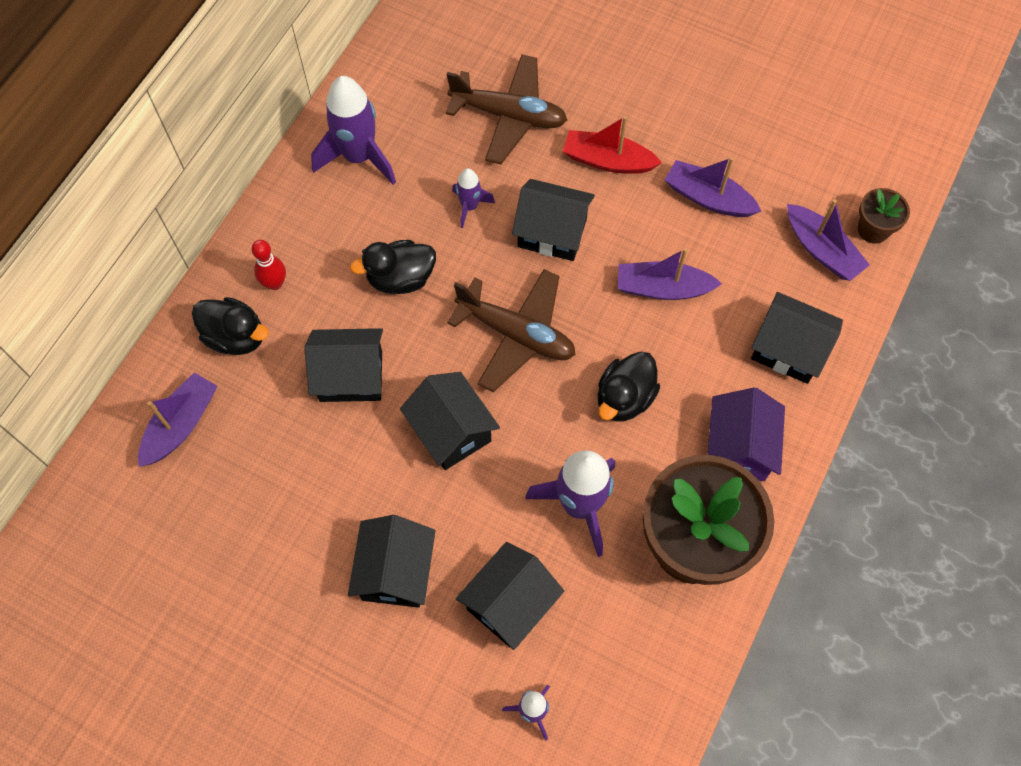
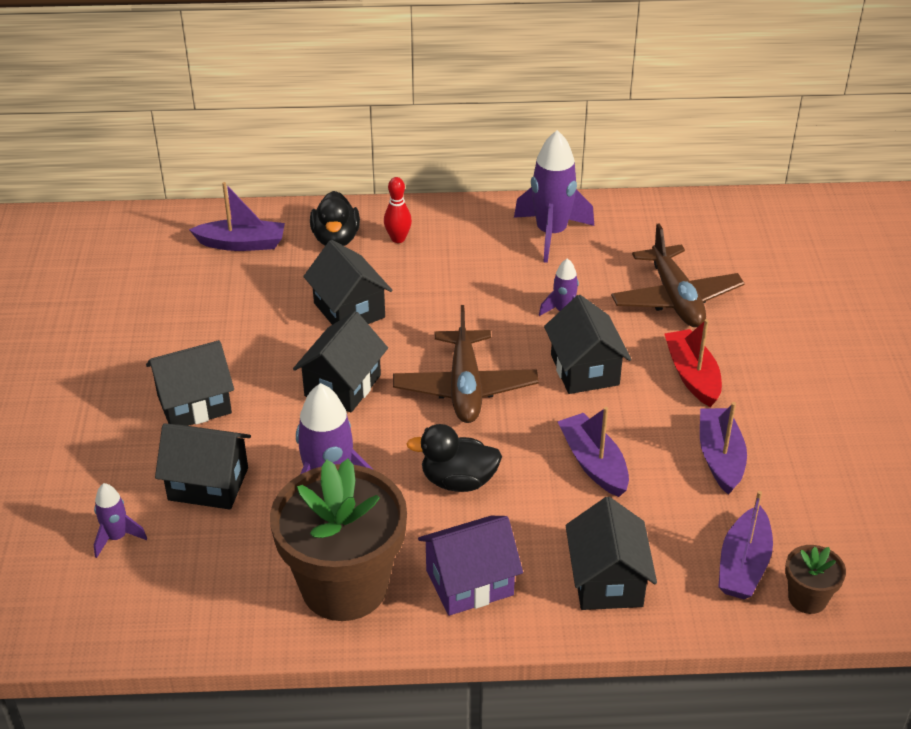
camera: 60 degrees right, 25 degrees down
black duck [350,240,436,294] -> none

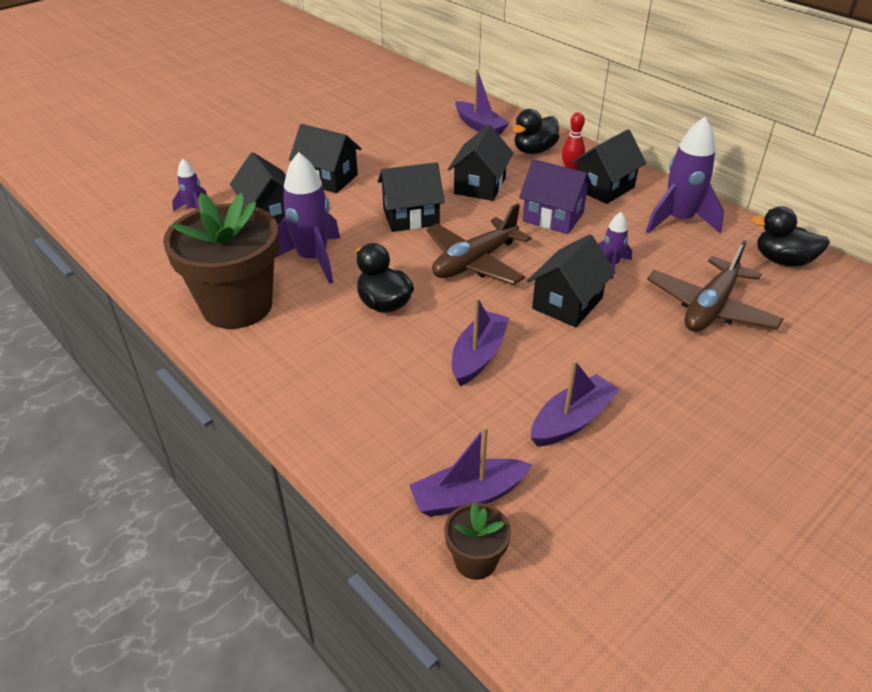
camera: 50 degrees right, 0 degrees up
purple house [418,516,523,616] -> purple house moved to [519,159,593,234]
black house [566,497,657,610] -> black house moved to [571,129,646,204]
red boat [664,319,722,407] -> none
none -> black duck [751,206,830,267]

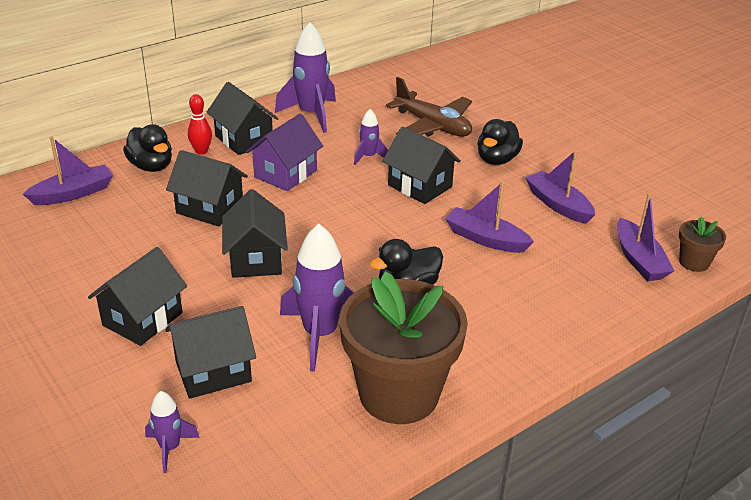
camera: 85 degrees left, 5 degrees down
brown plane [426,203,531,285] -> none
black duck [751,206,830,267] -> black duck moved to [477,119,523,165]

